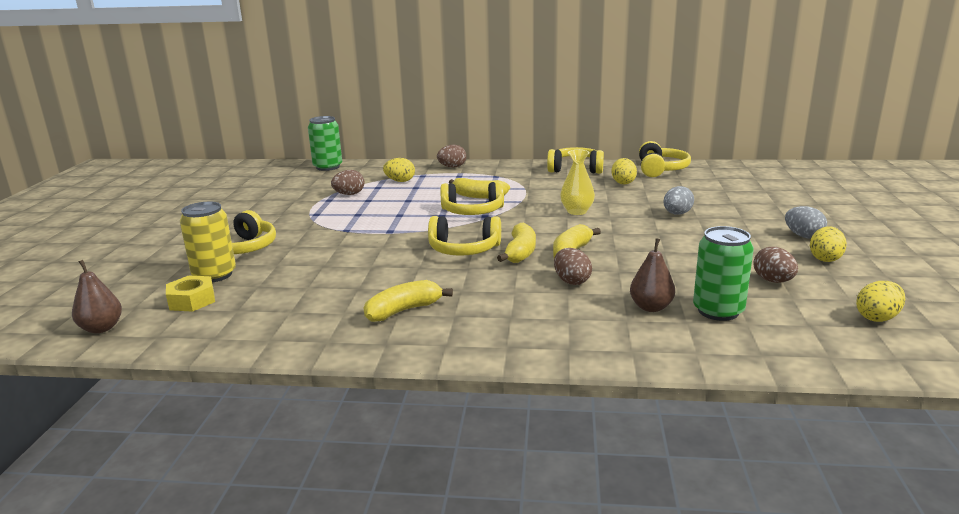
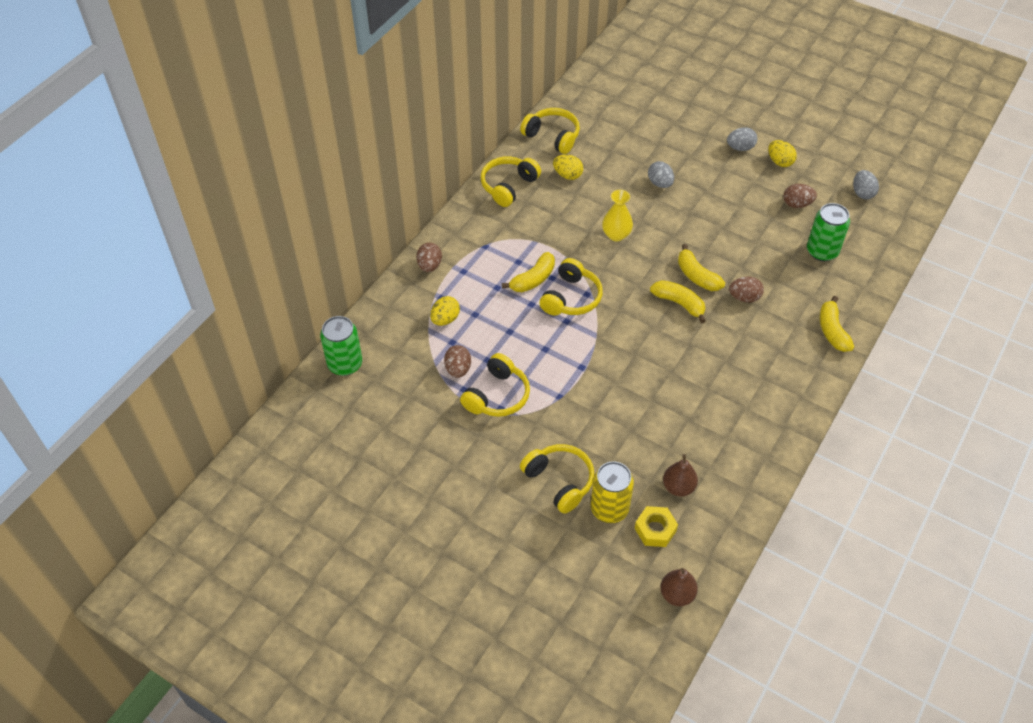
camera: 65 degrees left, 30 degrees up
yellow banana [363,280,453,322] -> yellow banana moved to [820,296,854,352]
yellow headphones [428,216,501,256] -> yellow headphones moved to [460,353,530,417]
brown pear [630,238,675,312] -> brown pear moved to [663,454,698,497]
yellow egg [856,281,905,322] -> grey egg [853,170,879,199]

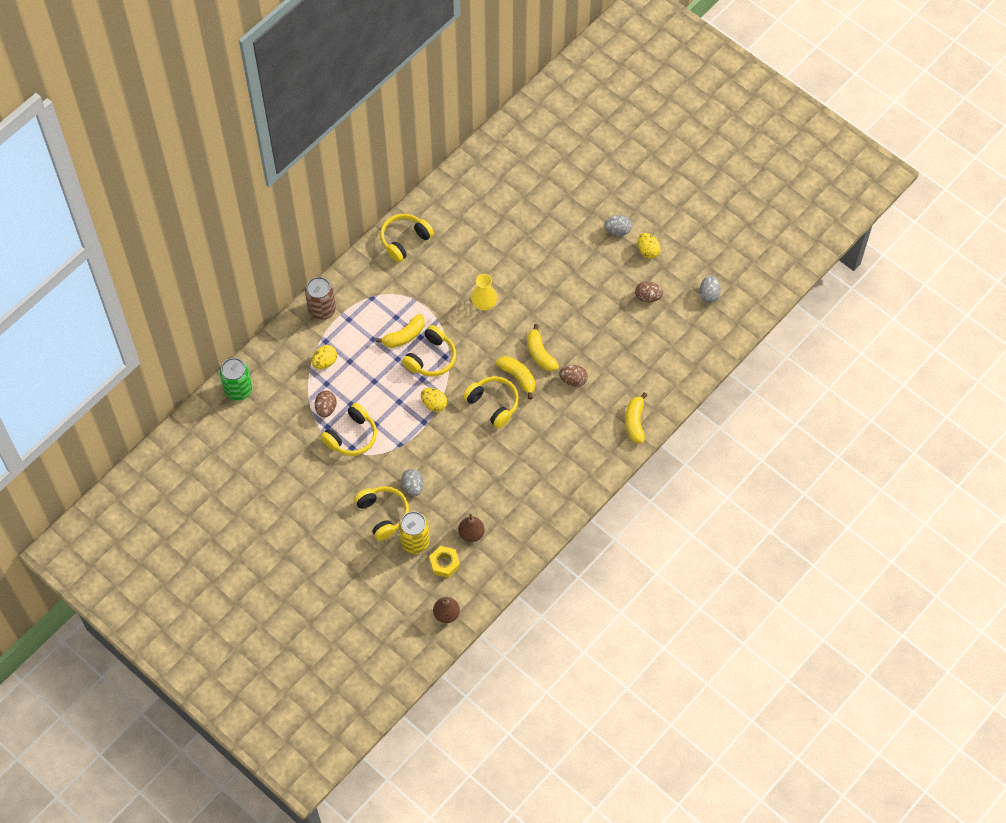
camera: 10 degrees right, 10 degrees up
brown egg [416,243,442,272] -> brown can [305,277,336,320]
yellow headphones [520,108,580,154] -> yellow headphones moved to [463,376,519,429]
yellow egg [553,155,583,180] -> yellow egg moved to [421,388,447,412]
grey egg [648,161,674,188] -> grey egg moved to [401,469,424,496]
green can [807,203,850,261] -> none

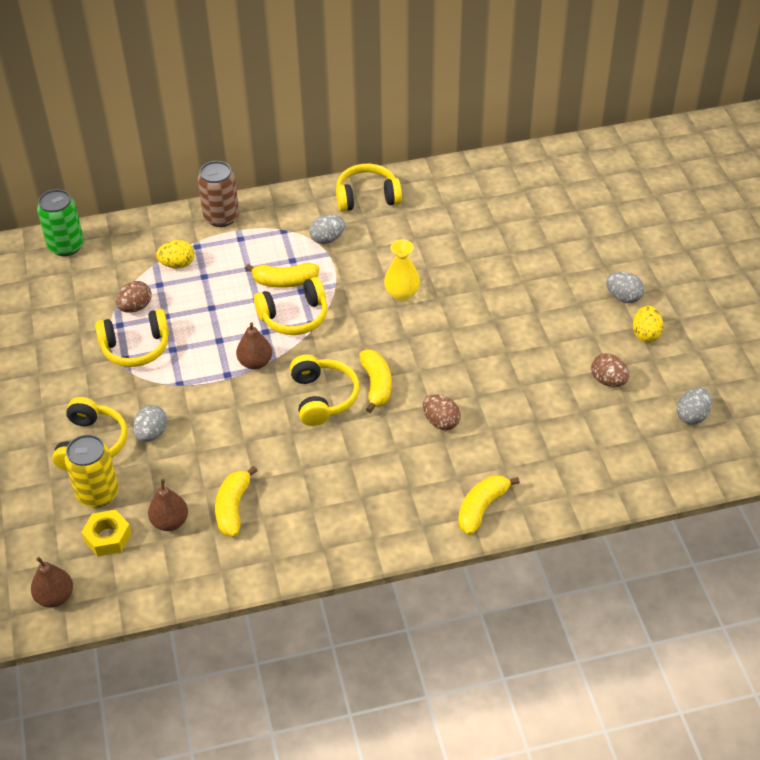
camera: 35 degrees right, 15 degrees down
yellow egg [421,388,447,412] -> brown pear [236,322,272,370]
yellow banana [527,324,559,372] -> yellow banana moved to [215,466,257,537]
none -> grey egg [309,214,345,244]

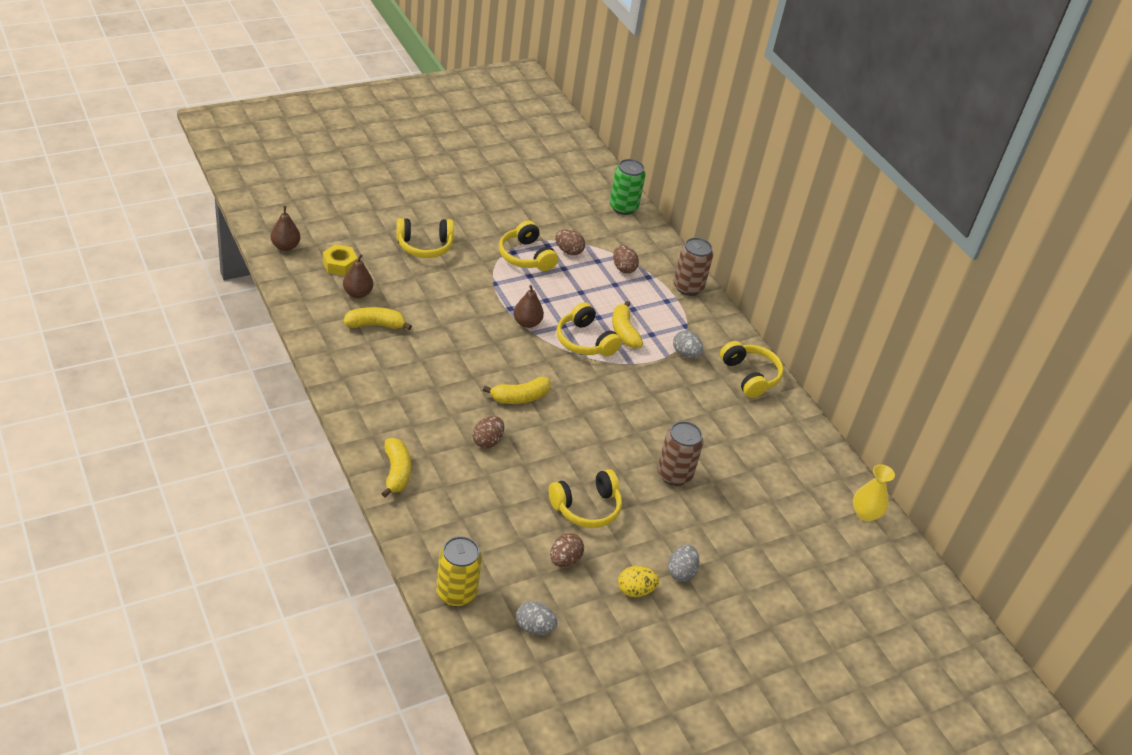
camera: 70 degrees right, 5 degrees down
yellow can [64,434,119,508] -> yellow can moved to [436,536,482,607]
grey egg [133,405,167,442] -> none
yellow egg [156,240,195,268] -> brown egg [613,245,639,274]
yellow headphones [290,355,360,426] -> yellow headphones moved to [549,469,622,528]
yellow vase [384,240,420,301] -> yellow vase moved to [853,464,895,522]
yellow banana [458,475,520,535] -> yellow banana turned 60 degrees clockwise [381,438,411,498]
none -> brown can [657,421,704,486]

